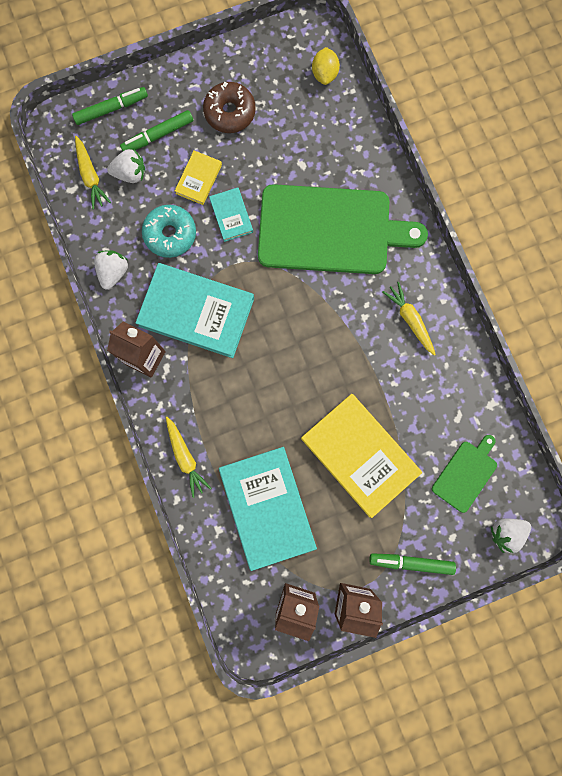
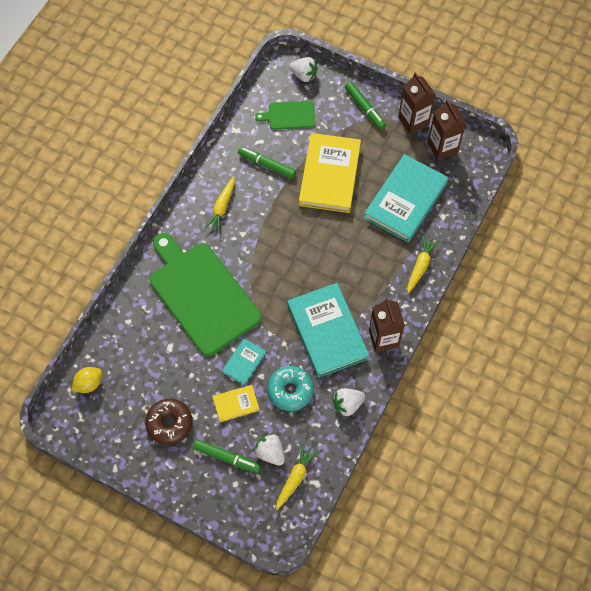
camera: 130 degrees left, 15 degrees down
green marker [72,87,148,125] -> green marker moved to [238,147,296,179]

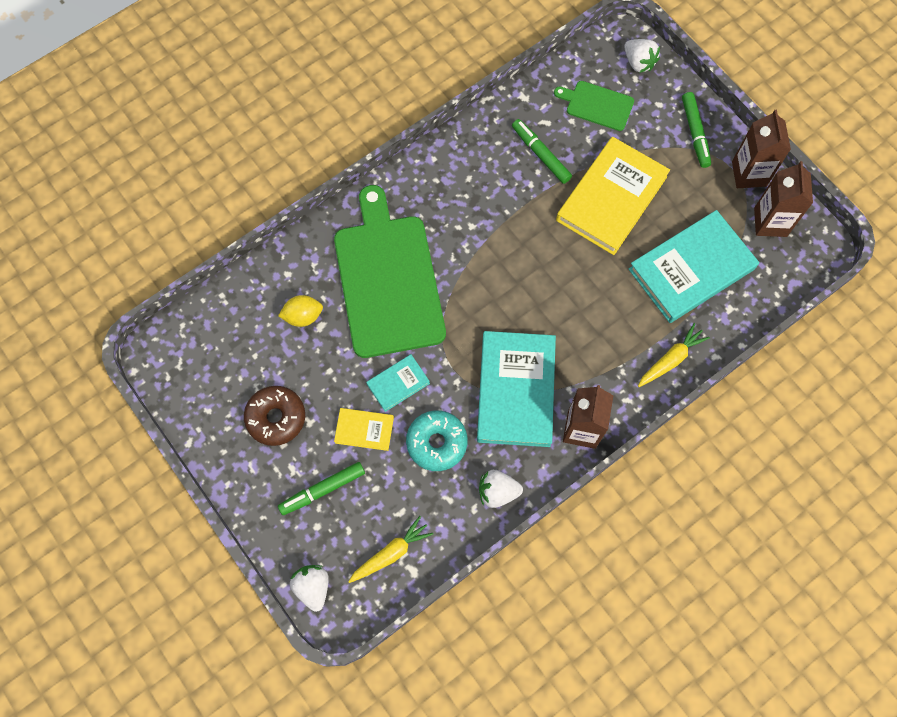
camera: 25 degrees right, 5 degrees up
yellow lemon [72,367,102,393] -> yellow lemon moved to [278,295,323,327]
green marker [193,439,261,473] -> green marker turned 105 degrees clockwise [278,462,365,515]
yellow carrot [204,176,235,233] -> none
white strawberry [254,433,285,465] -> white strawberry moved to [290,565,329,612]

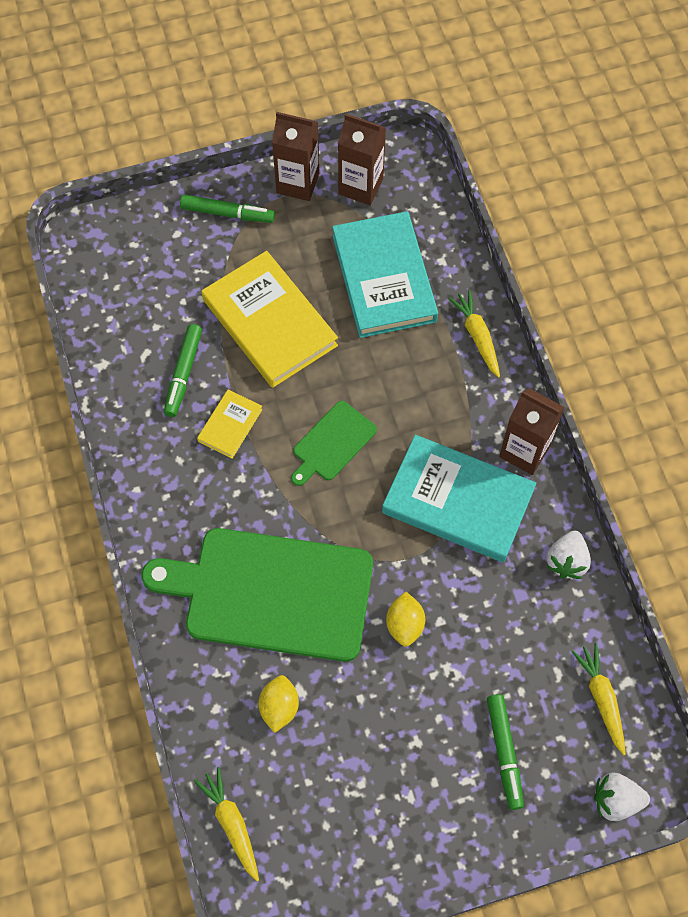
camera: 70 degrees left, 5 degrees down
brown donut [244,386,305,446] -> none
yellow book [334,408,394,451] -> yellow book moved to [197,389,262,459]
turquoise book [366,354,430,412] -> yellow lemon [386,592,425,647]
turquoise donut [406,410,468,471] -> none
green marker [512,119,572,184] -> green marker turned 60 degrees counterclockwise [164,324,202,417]
green cutting board [554,81,634,131] -> green cutting board moved to [291,401,377,486]
white strawberry [625,39,660,73] -> none
none -> yellow carrot [194,767,259,881]

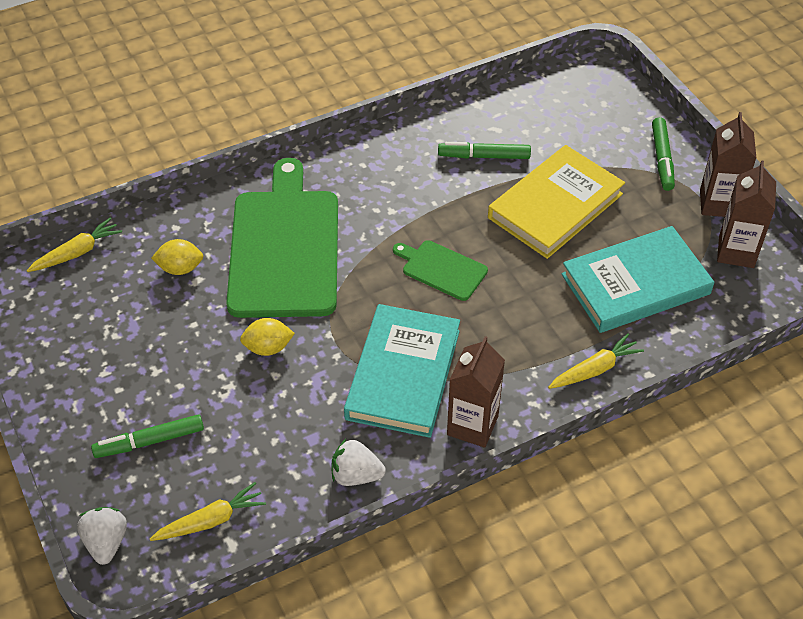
camera: 80 degrees right, 15 degrees down
yellow book [197,389,262,459] -> none

